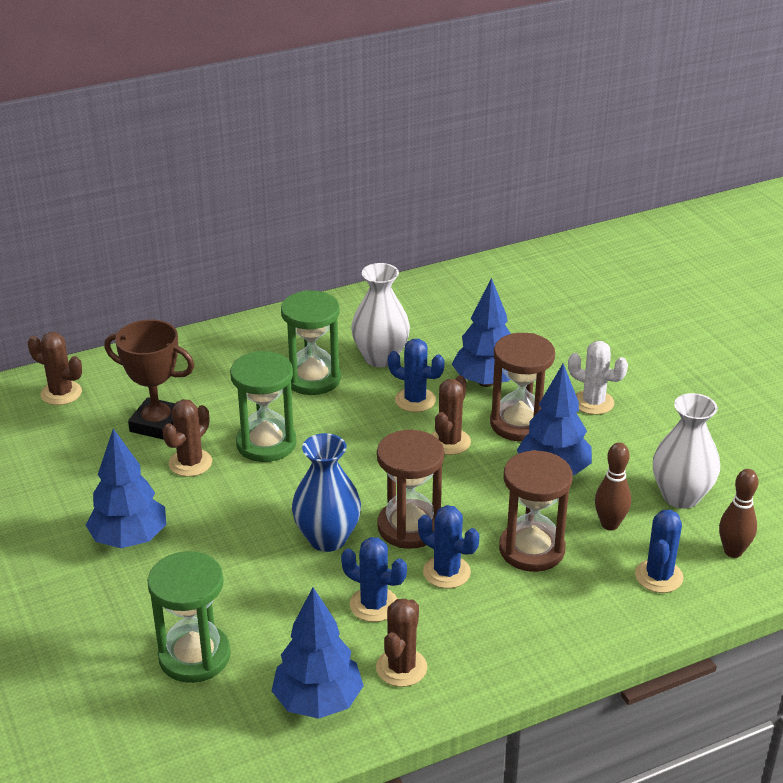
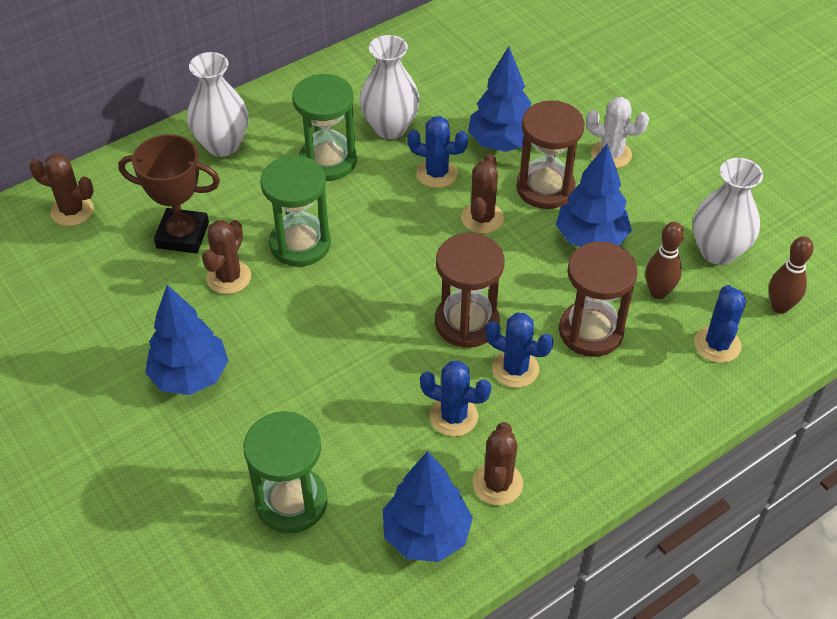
camera: 10 degrees left, 15 degrees up
blue vase [292,433,361,552] -> none
none -> white vase [187,52,248,157]

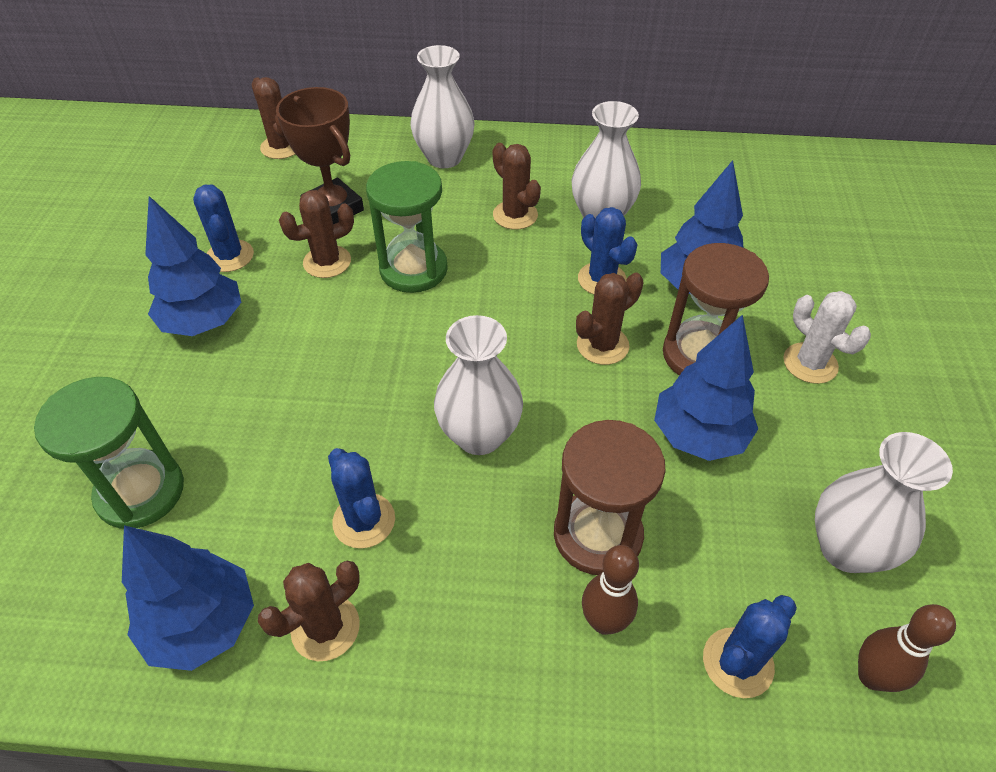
camera: 40 degrees right, 0 degrees up
green hourglass [292,74,357,181] -> brown cactus [493,143,541,230]
brown hourglass [435,233,505,348] -> white vase [434,315,523,455]
blue cactus [486,313,554,388] -> blue cactus moved to [193,185,254,272]
brown bowling pin [645,222,684,299] -> brown bowling pin moved to [582,545,639,635]

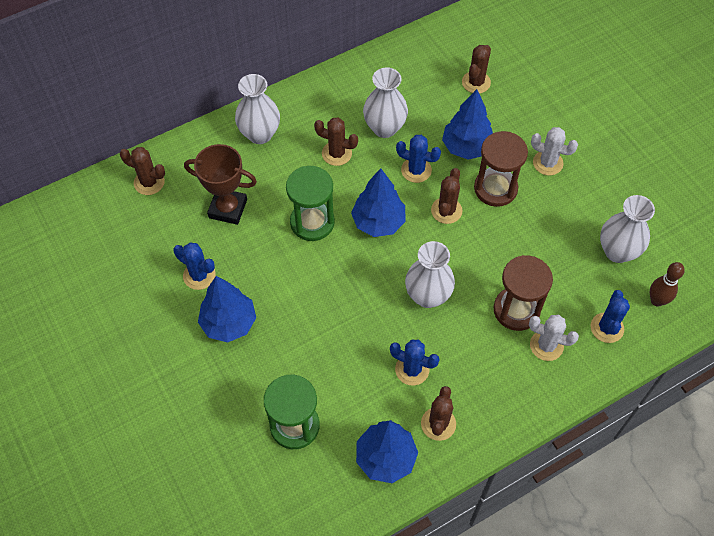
camera: 35 degrees left, 10 degrees up
brown cactus [279,190,354,278] -> brown cactus moved to [462,45,491,94]
brown bowling pin [582,545,639,635] -> white cactus [529,315,579,361]
blue tree [654,314,758,461] -> blue tree moved to [351,168,405,237]

